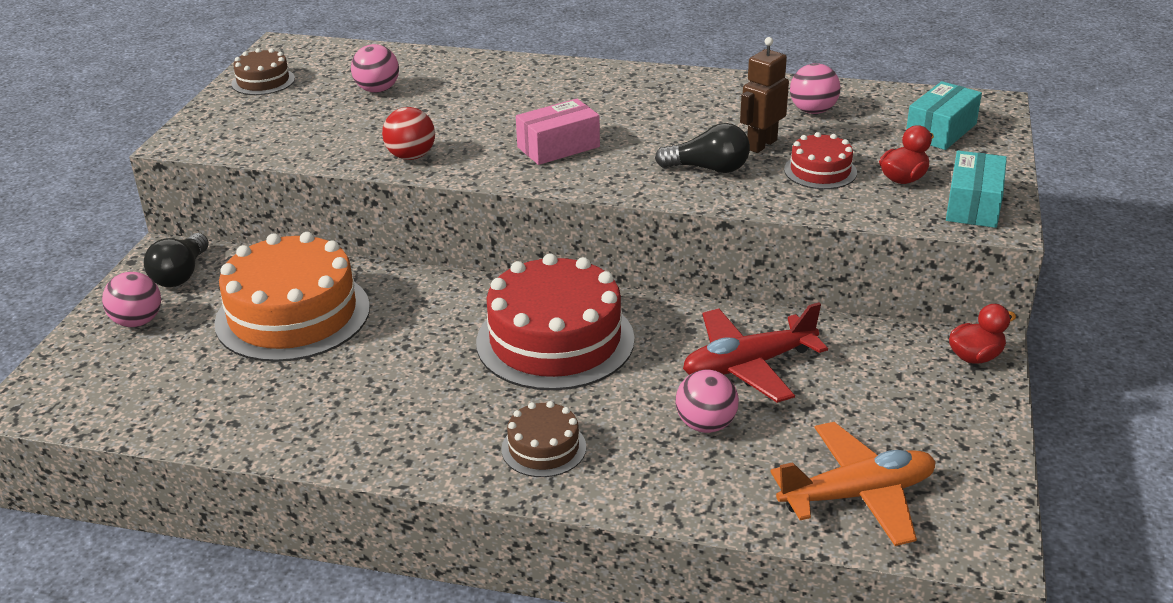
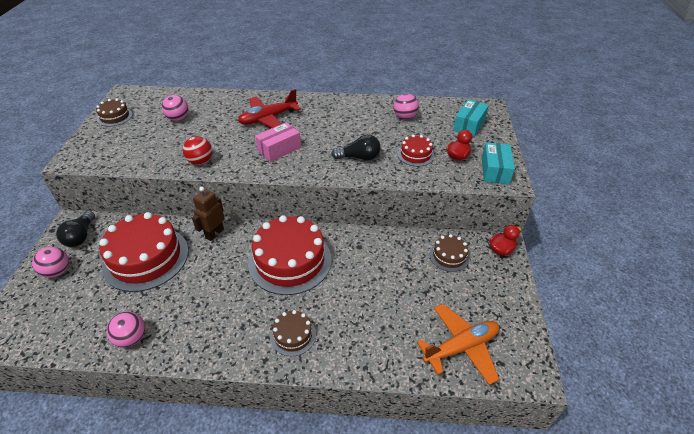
camera: 10 degrees left, 10 degrees up
orange cake [214,232,370,362] -> red cake [99,212,188,292]
pink ball [676,370,739,433] -> pink ball moved to [106,311,145,347]
red plane [683,302,828,403] -> red plane moved to [238,89,301,128]
brown robot [740,37,789,153] -> brown robot moved to [192,187,225,241]
none -> brown cake [430,234,470,272]

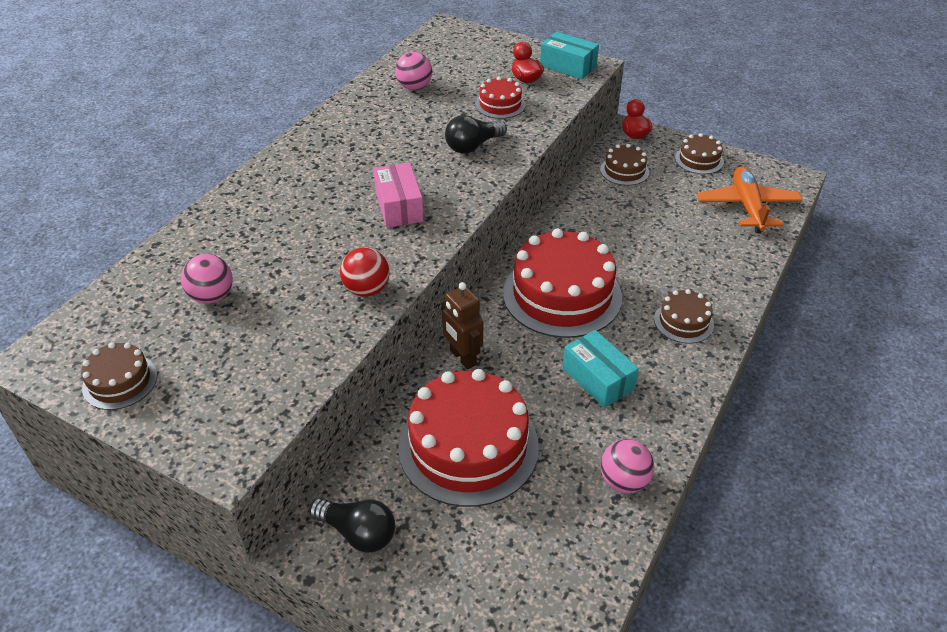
camera: 65 degrees left, 0 degrees up
pink ball [32,247,69,278] -> none
red plane [238,89,301,128] -> none
black light bulb [331,134,381,161] -> black light bulb turned 150 degrees counterclockwise [445,115,507,154]
turquoise box [453,99,489,137] -> turquoise box moved to [562,330,639,408]
none -> brown cake [675,133,724,174]

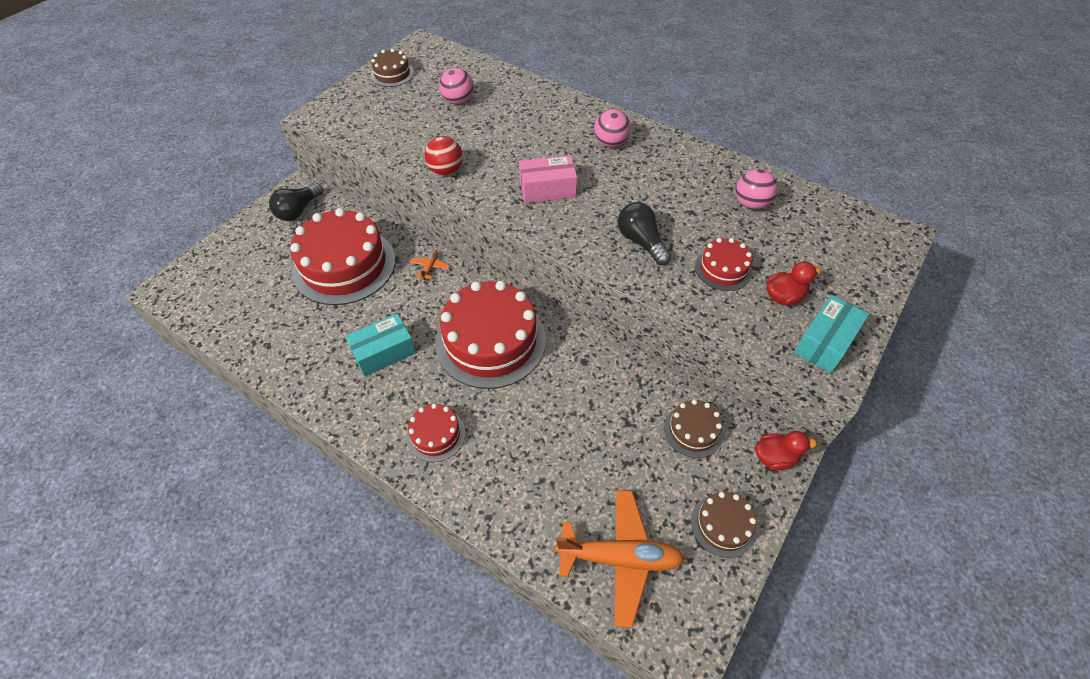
camera: 95 degrees right, 10 degrees up
brown robot [442,282,483,370] -> orange plane [410,250,450,280]
pink ball [600,439,654,493] -> pink ball moved to [594,109,630,147]
brown cake [654,289,714,343] -> red cake [406,403,465,462]

